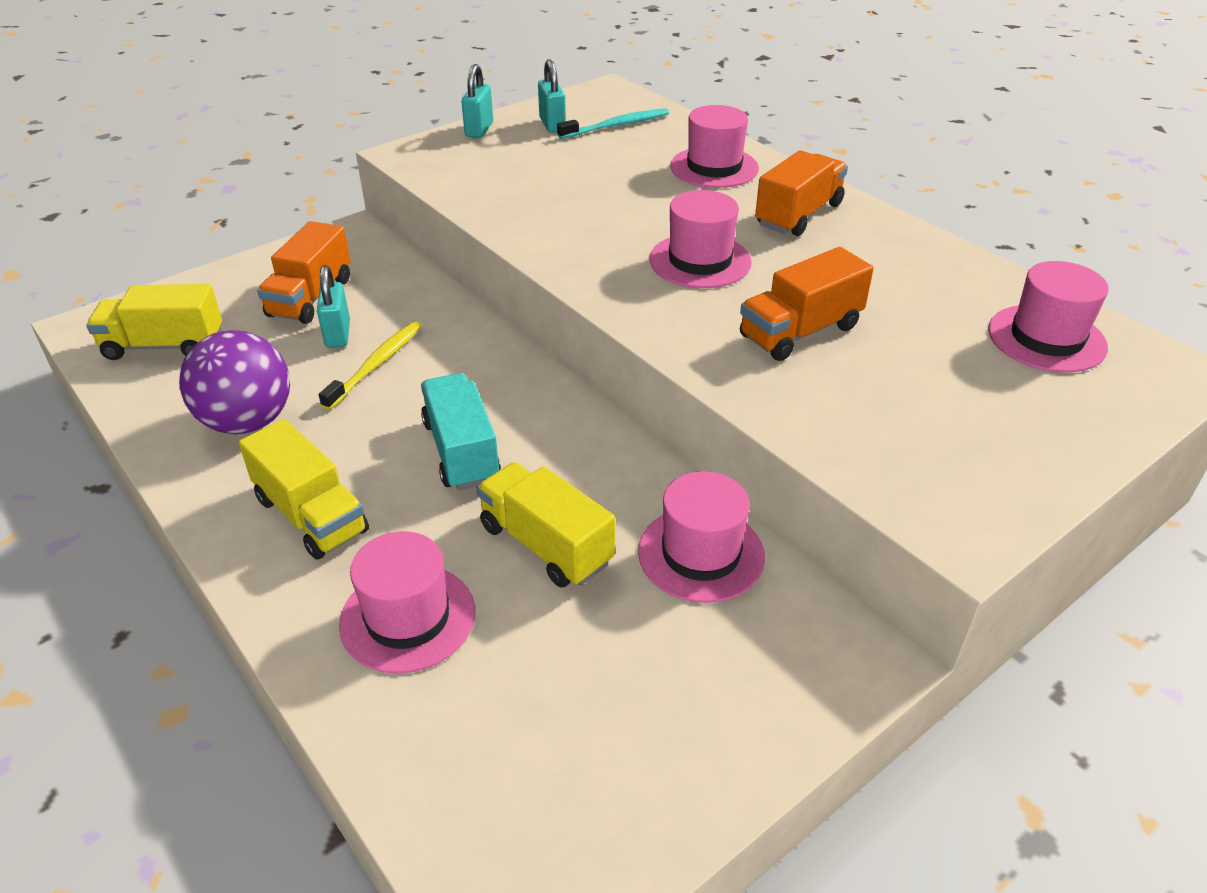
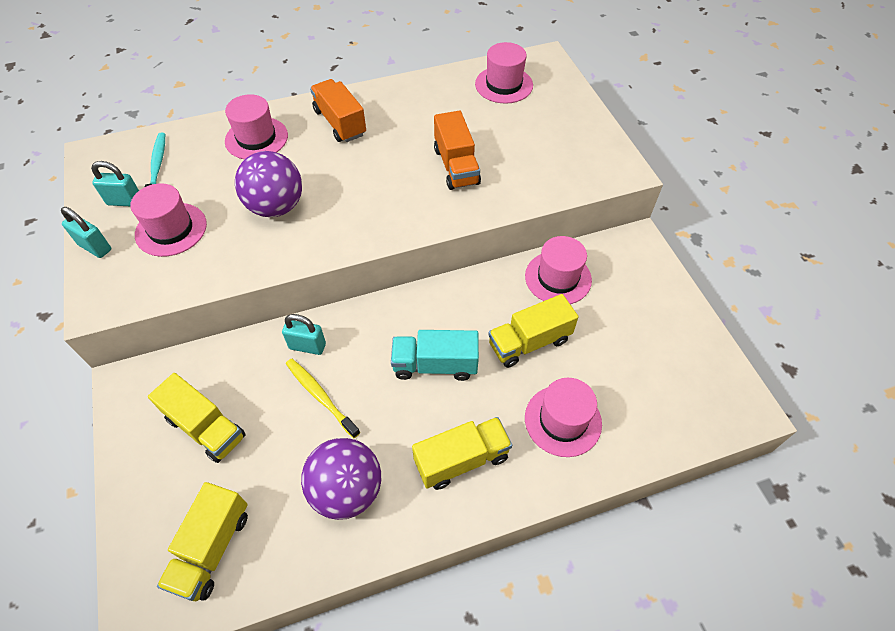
camera: 70 degrees left, 15 degrees up
orange truck [257,221,351,324] -> yellow truck [148,373,246,463]
turquoise padlock [317,265,350,348] -> turquoise padlock moved to [282,314,326,355]
pink hat [649,190,752,288] -> pink hat moved to [130,183,207,257]
none -> purple ball [235,151,302,217]

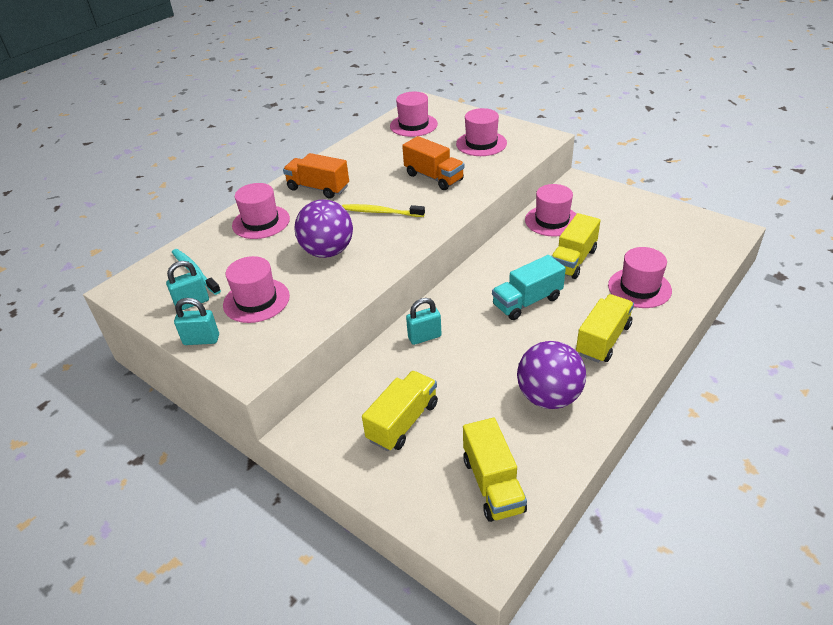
camera: 30 degrees left, 15 degrees down
yellow truck [148,373,246,463] -> yellow truck turned 60 degrees counterclockwise [362,371,438,451]
yellow toothbrush [286,359,360,438] -> yellow toothbrush moved to [342,204,425,217]
none -> pink hat [456,108,507,156]

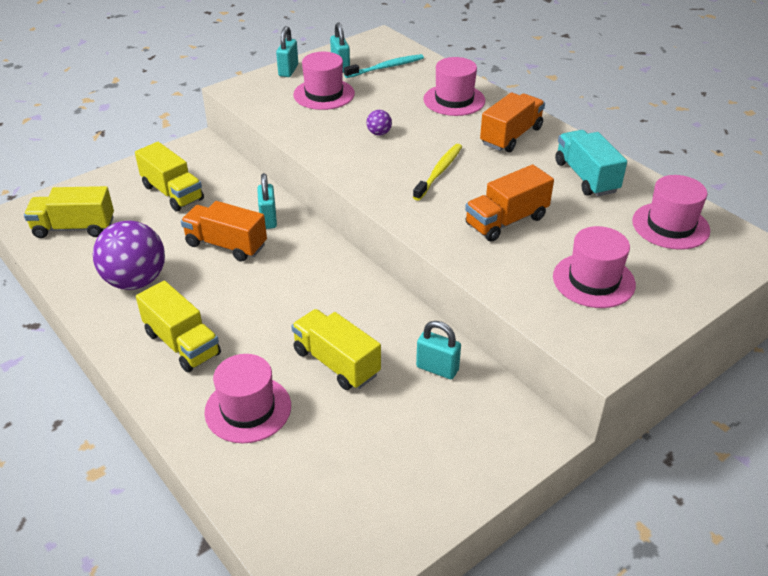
camera: 100 degrees right, 0 degrees up
purple ball [295,199,353,258] -> purple ball [366,110,392,136], size x0.42
turquoise truck [492,255,566,320] -> turquoise truck moved to [555,130,627,196]
pink hat [525,184,576,236] -> turquoise padlock [416,321,461,379]
none -> orange truck [181,201,267,262]

